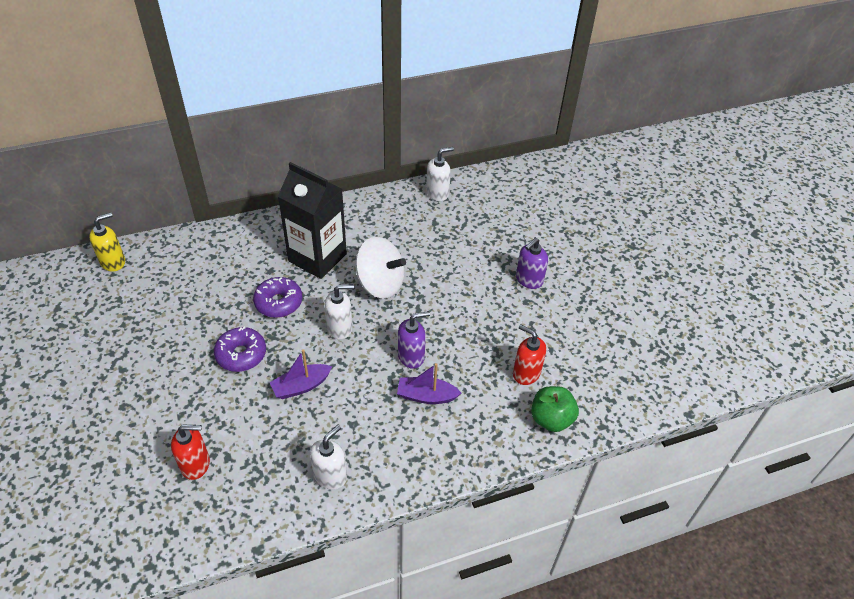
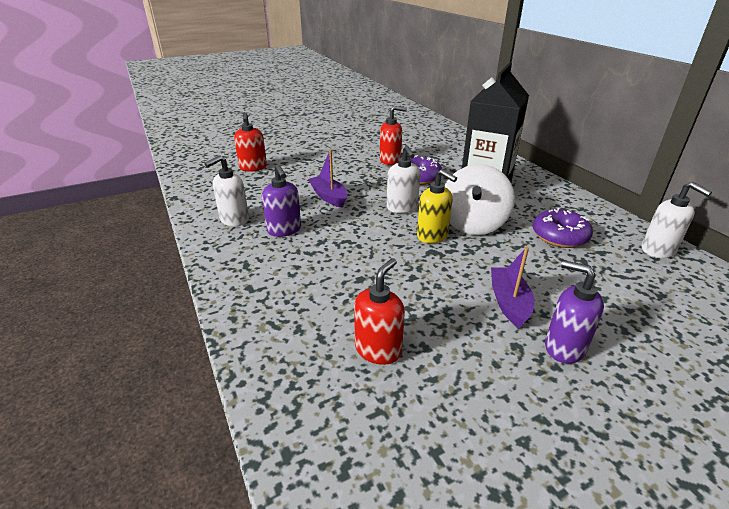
camera: 85 degrees right, 15 degrees down
yellow soap dispenser [89,213,125,272] -> yellow soap dispenser moved to [417,169,457,243]
purple donut [214,327,266,372] -> purple donut moved to [533,208,593,248]
white soap dispenser [310,425,347,490] -> white soap dispenser turned 105 degrees clockwise [205,155,249,227]
purple boat [397,363,461,404] -> purple boat moved to [491,247,534,329]
purple soap dispenser [398,311,430,369] -> purple soap dispenser moved to [262,164,301,237]
green apple [531,386,579,432] -> none
none -> red soap dispenser [380,106,407,165]

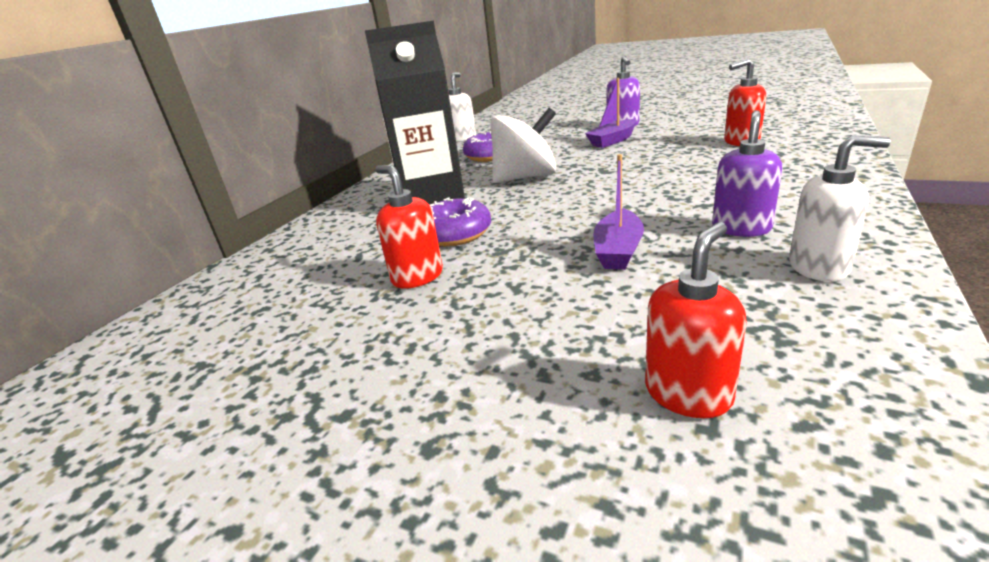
camera: 125 degrees left, 5 degrees down
white soap dispenser [387,146,420,213] -> none
yellow soap dispenser [417,169,457,243] -> none

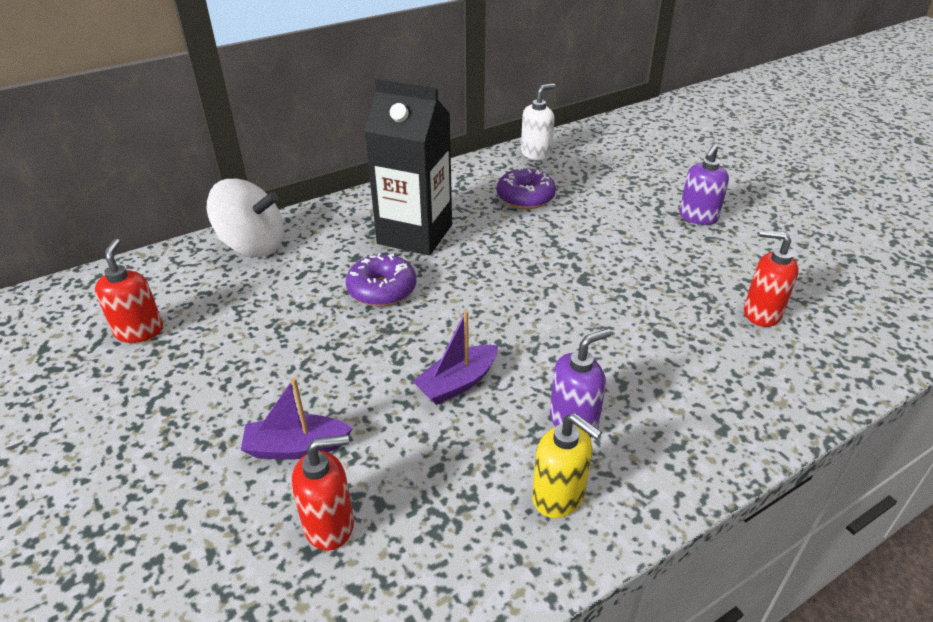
camera: 30 degrees right, 10 degrees up
red soap dispenser [375,165,443,289] -> red soap dispenser moved to [95,239,163,343]
white spinning top [490,108,557,183] -> white spinning top moved to [207,179,284,257]
purple boat [585,78,636,148] -> purple boat moved to [241,378,353,460]
white soap dispenser [789,135,891,282] -> yellow soap dispenser [532,413,602,518]

